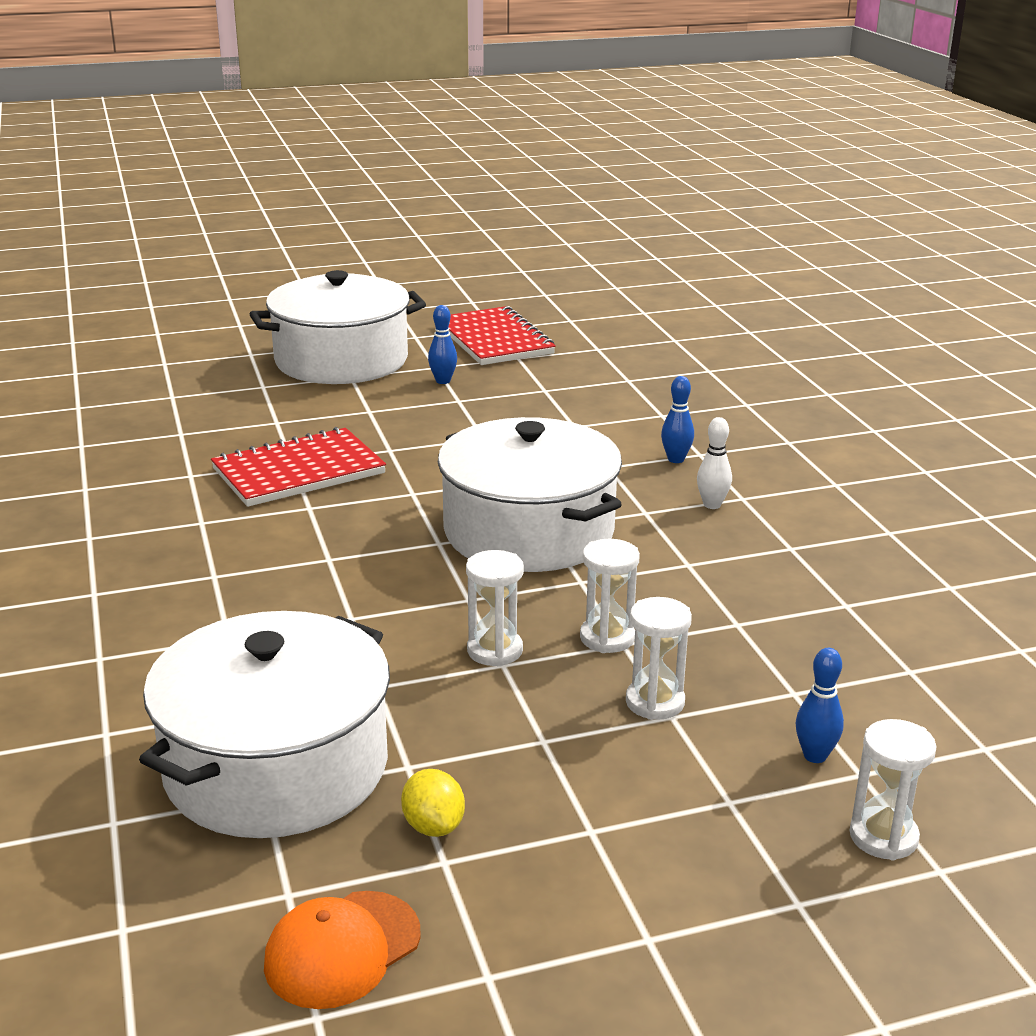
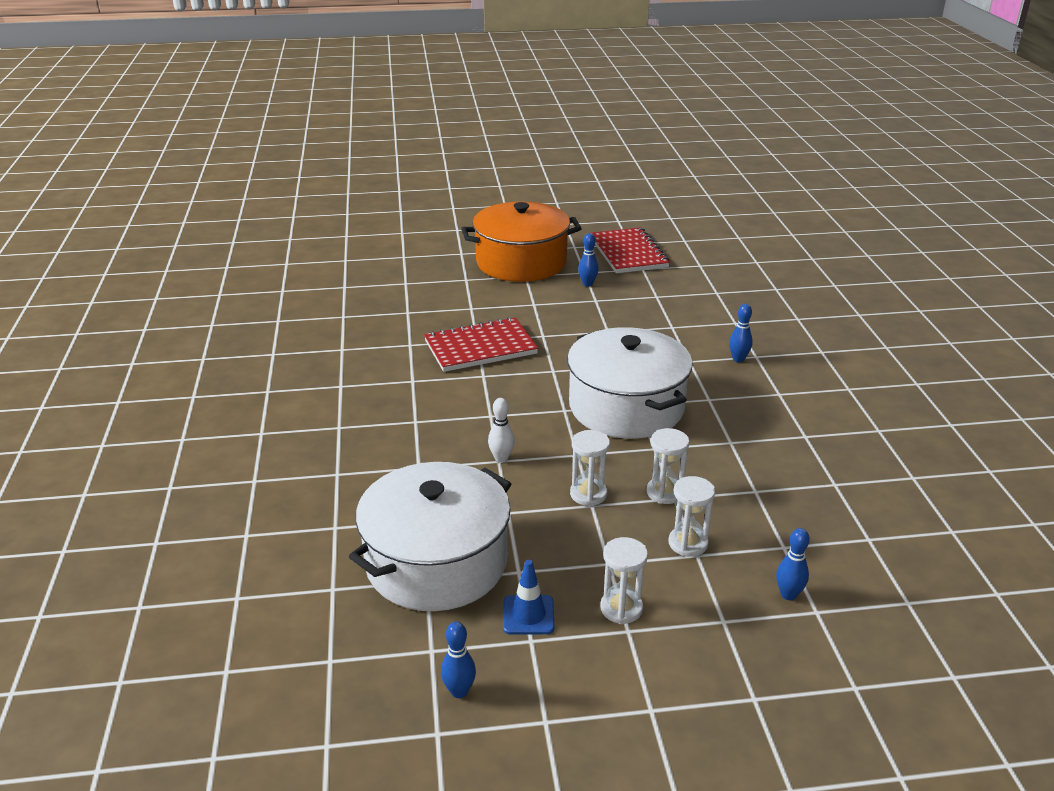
camera: 10 degrees right, 5 degrees up
white pot [250,270,426,384] -> orange pot [461,202,582,282]
orange cap [264,891,421,1009] -> blue bowling pin [441,622,476,698]
yellow lemon [401,769,465,837] -> blue traffic cone [503,560,554,634]
white bowling pin [697,417,732,509] -> white bowling pin moved to [488,398,515,463]
white hourglass [850,719,937,860] -> white hourglass moved to [600,537,648,624]

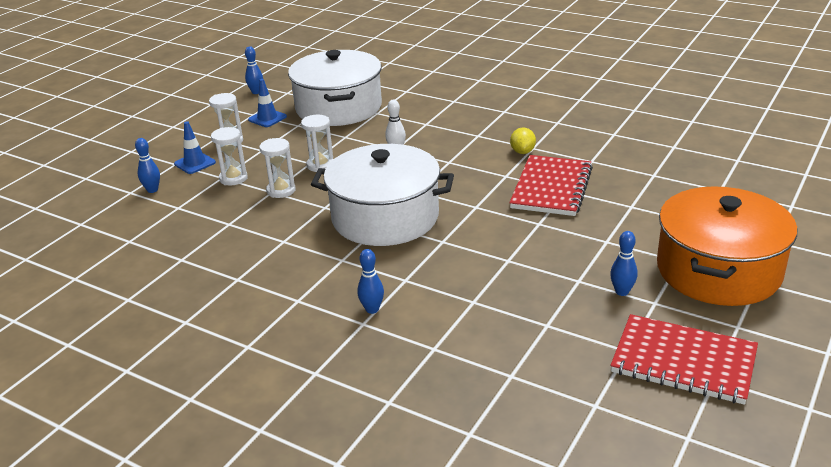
camera: 130 degrees right, 0 degrees up
none -> blue traffic cone [174,121,216,174]
none -> yellow lemon [510,127,536,154]

